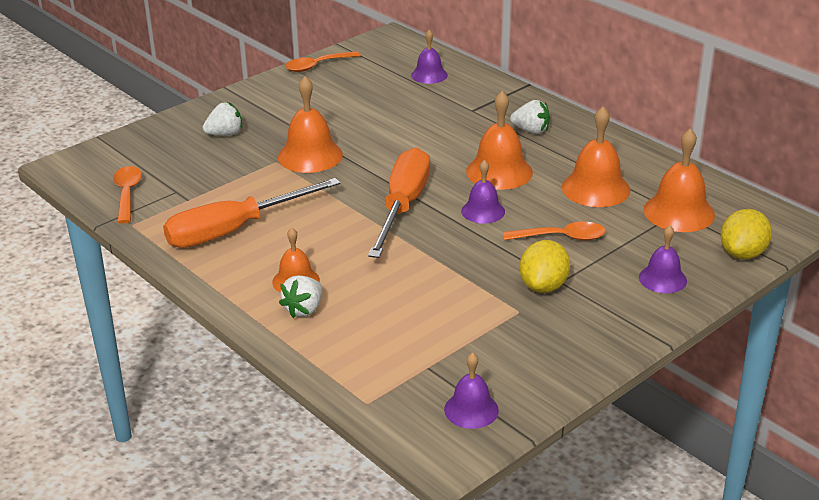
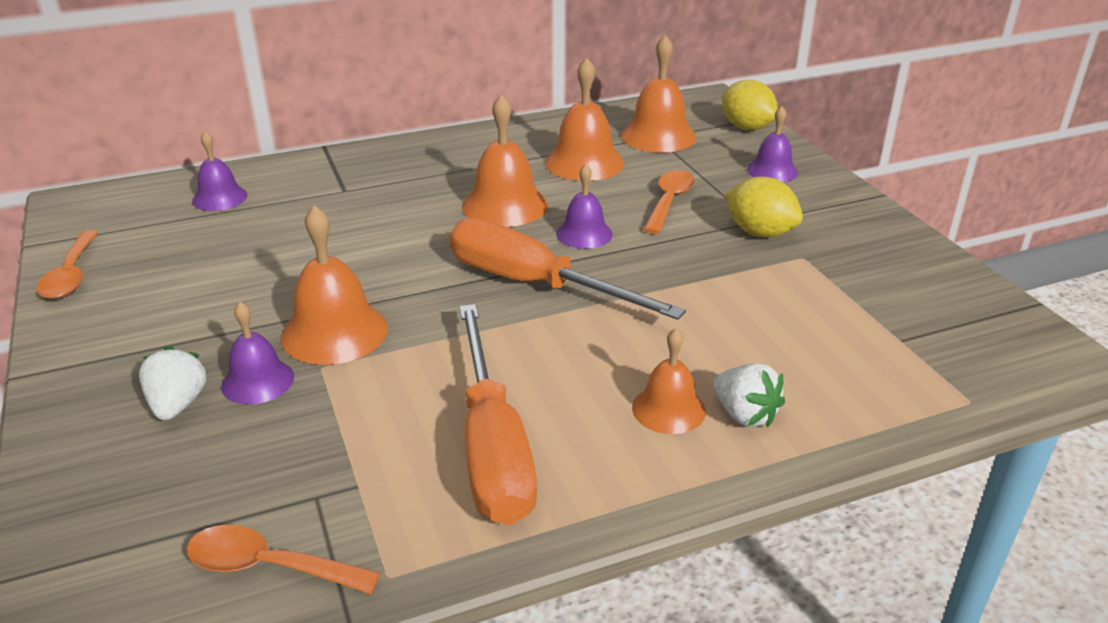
camera: 70 degrees left, 0 degrees up
purple bell [444,352,499,429] -> purple bell moved to [221,302,294,404]
white strawberry [510,100,550,134] -> none

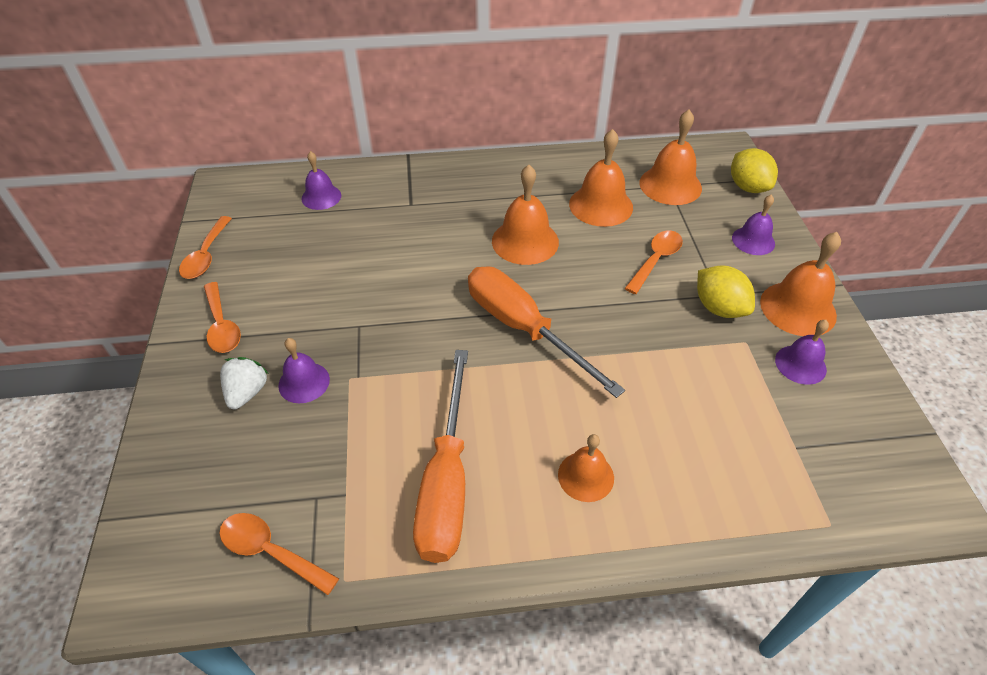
camera: 15 degrees right, 15 degrees up
orange bell [281,205,388,365] -> orange bell moved to [760,232,841,336]
purple bell [556,164,613,249] -> purple bell moved to [775,320,829,385]
white strawberry [713,363,785,427] -> none
none -> orange spoon [204,282,241,353]

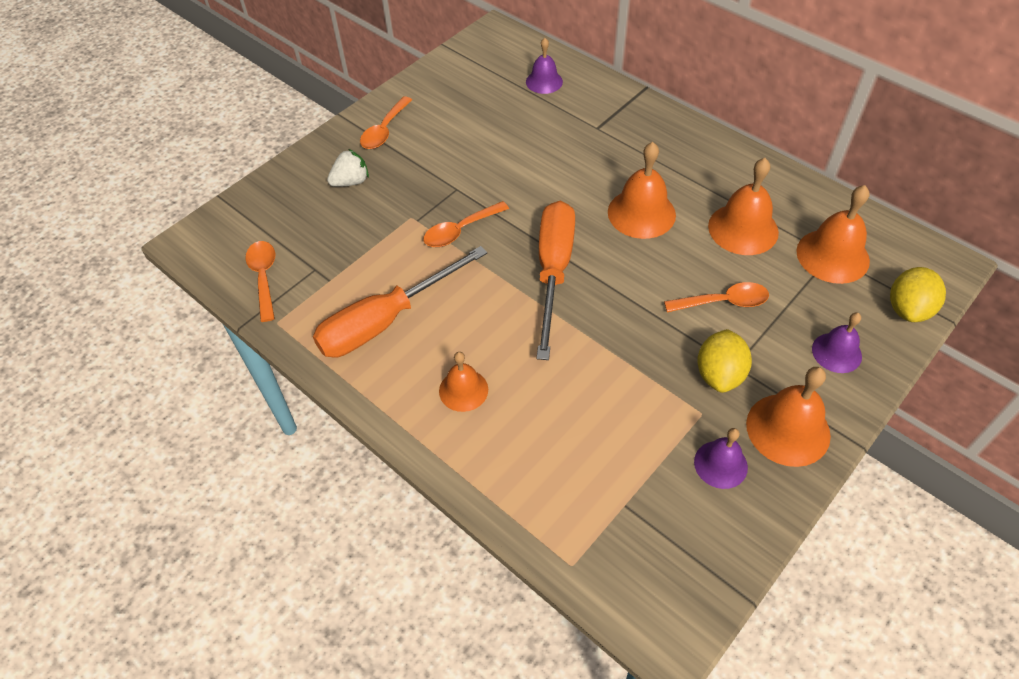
camera: 50 degrees right, 5 degrees up
orange spoon [179,216,232,279] -> orange spoon moved to [423,201,509,247]
purple bell [278,338,330,403] -> none

